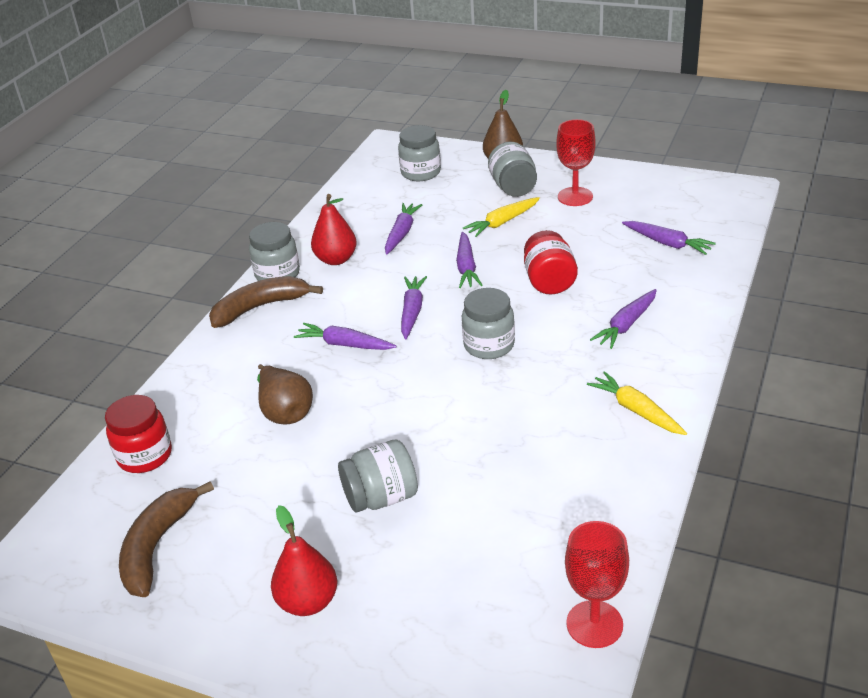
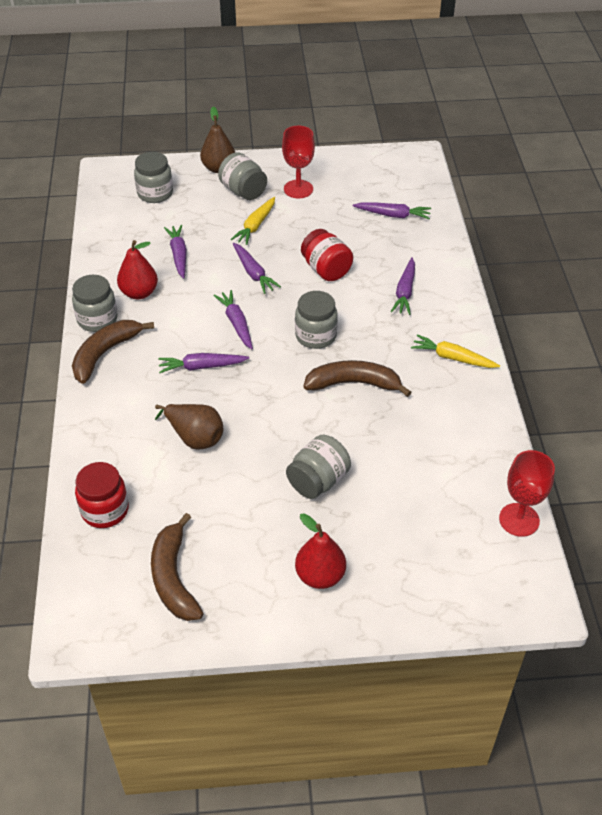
camera: 30 degrees left, 10 degrees up
none -> brown banana [303,360,411,397]

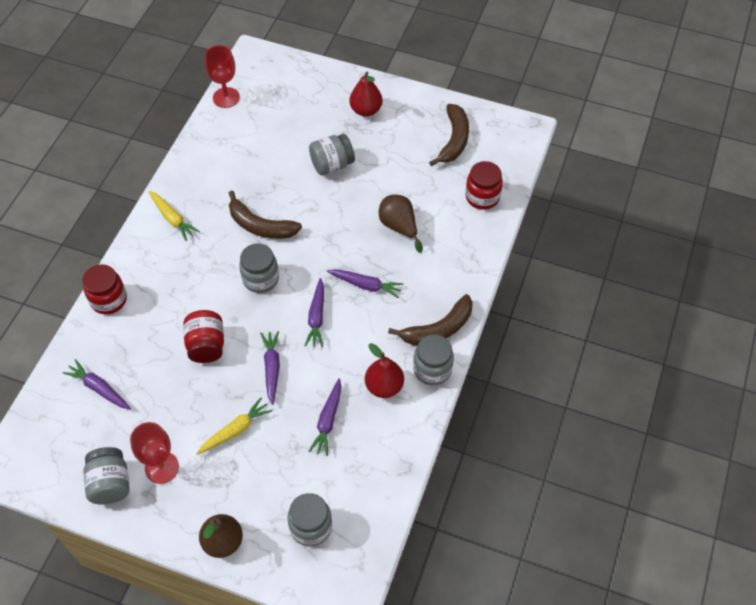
camera: 155 degrees left, 10 degrees up
grey jar [218,152,267,200] -> grey jar moved to [83,447,130,505]
purple carrot [391,257,415,315] -> none
none -> red jar [83,264,127,314]

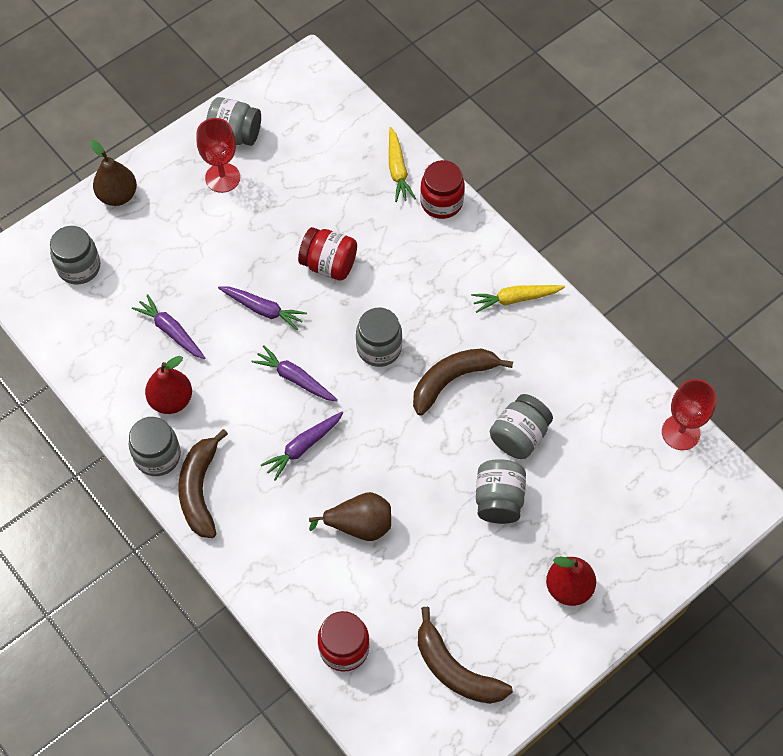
camera: 120 degrees right, 5 degrees up
purple carrot [62,359,131,409] -> none
yellow carrot [197,398,272,455] -> yellow carrot moved to [389,127,416,202]
none -> grey jar [490,394,553,459]

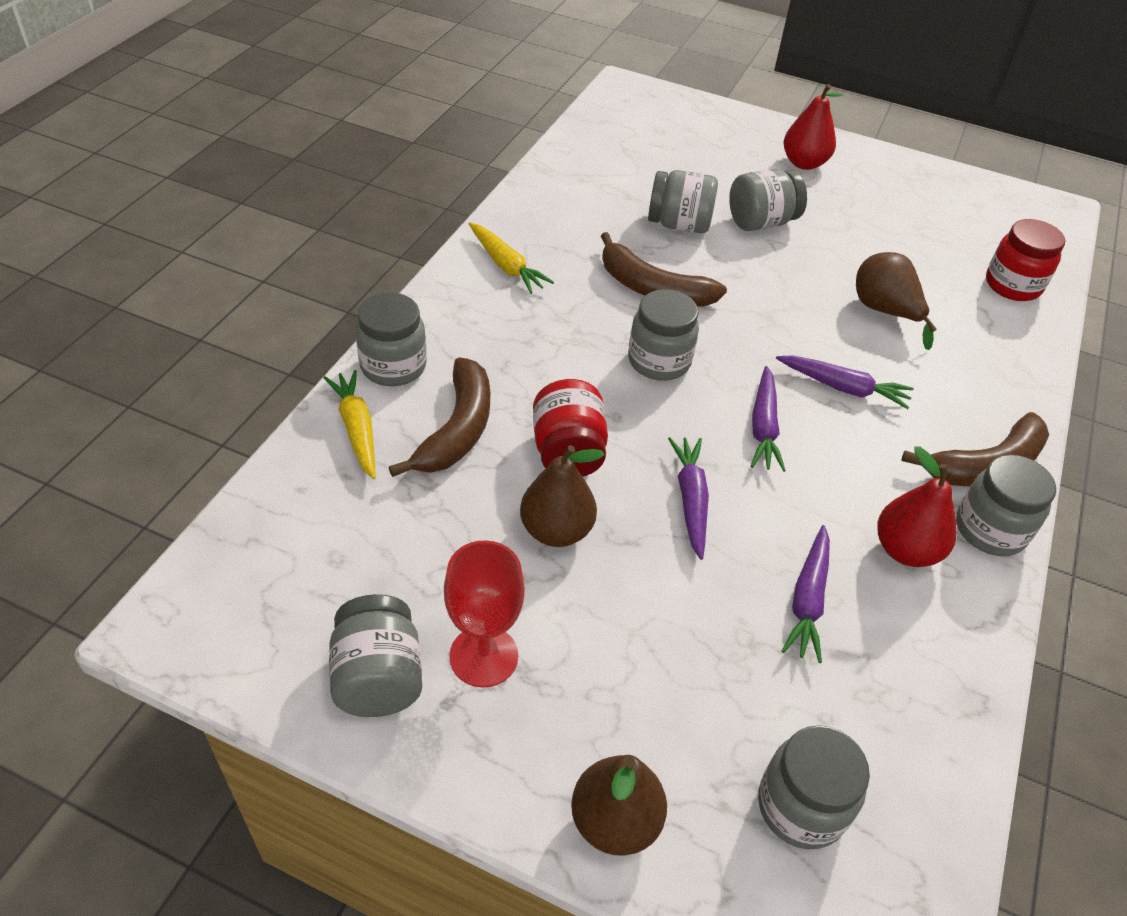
camera: 120 degrees left, 15 degrees down
yellow carrot [389,127,416,202] -> yellow carrot turned 75 degrees counterclockwise [324,370,375,479]
brown banana [418,607,513,704] -> brown banana moved to [389,357,490,477]
red jar [420,160,465,219] -> grey jar [356,293,427,386]
red goblet [662,379,717,450] -> none
none -> brown pear [520,445,605,547]

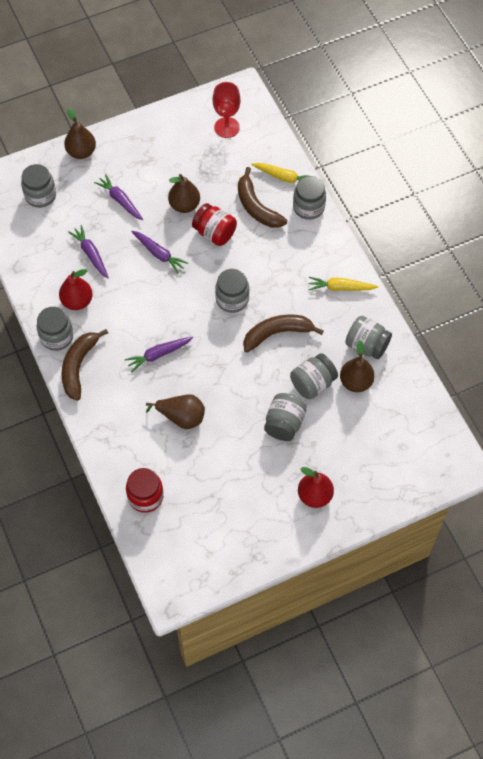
camera: 135 degrees right, 15 degrees up
grey jar [329,594,422,717] -> grey jar moved to [345,316,392,359]
red goblet [444,540,525,688] -> red goblet moved to [213,82,240,138]
purple carrot [751,366,786,472] -> purple carrot moved to [94,174,143,220]
none -> brown pear [340,340,375,392]

